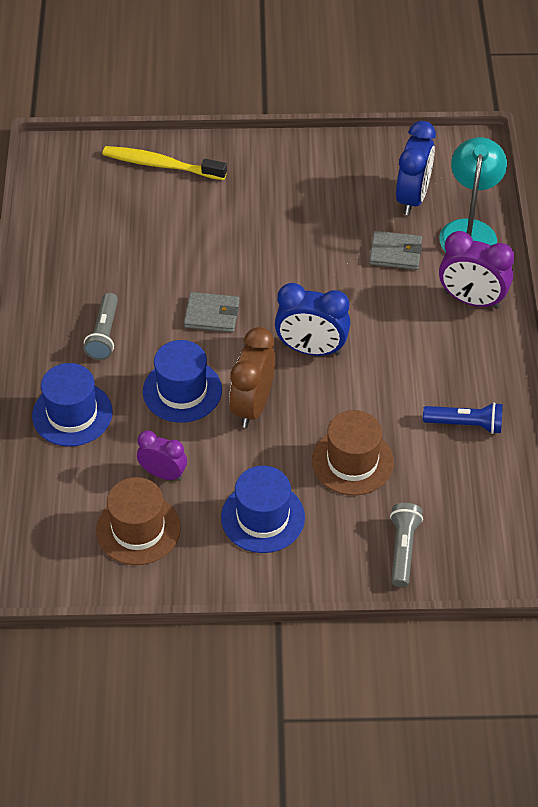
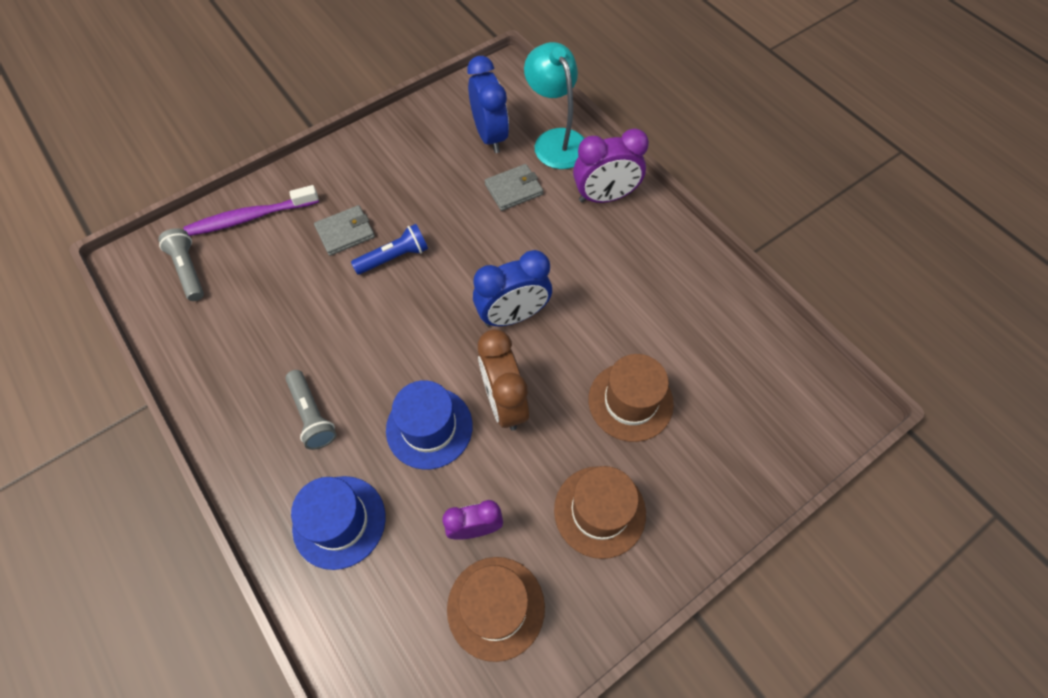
camera: 35 degrees left, 10 degrees up
yellow toothbrush [103,146,227,180] -> purple toothbrush [184,185,319,236]
grey wallet [184,292,240,332] -> grey wallet moved to [314,205,375,256]
blue hat [221,466,305,553] -> brown hat [554,466,646,559]
grey flashlight [390,503,423,587] -> grey flashlight moved to [158,228,204,301]
blue flashlight [423,402,503,434] -> blue flashlight moved to [351,224,428,275]

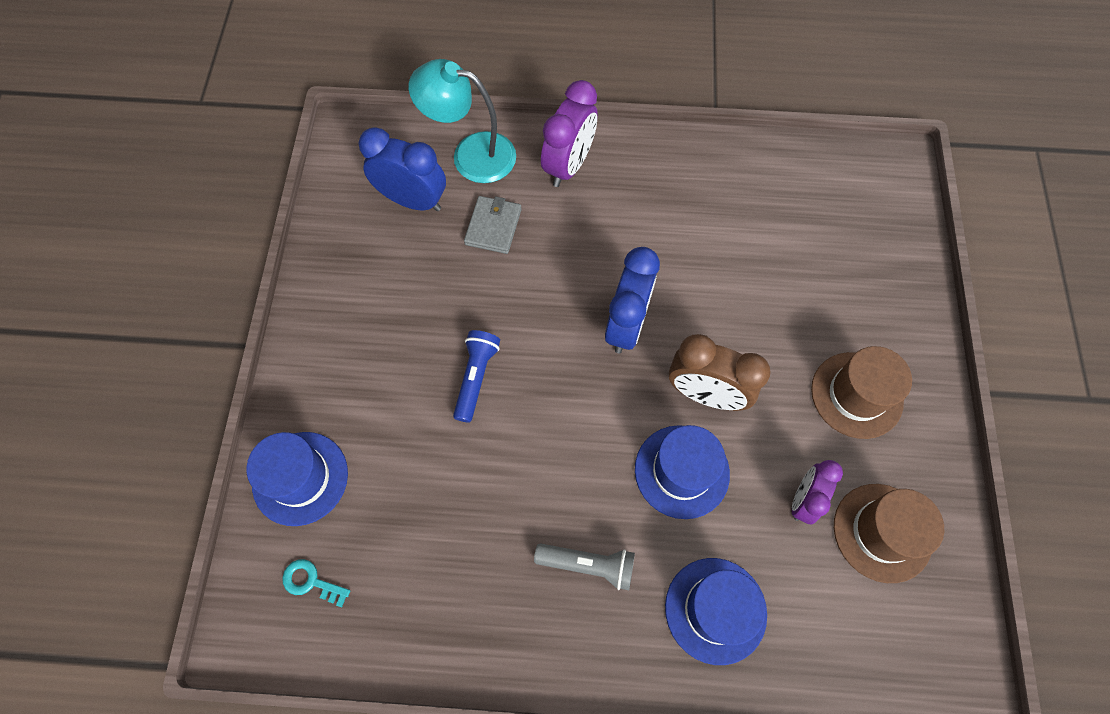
camera: 50 degrees left, 5 degrees up
grey flashlight [158,228,204,301] -> turquoise key [282,559,350,607]
purple toothbrush [184,185,319,236] -> blue hat [247,432,348,526]
grey wallet [314,205,375,256] -> none
brown hat [589,354,674,442] -> none

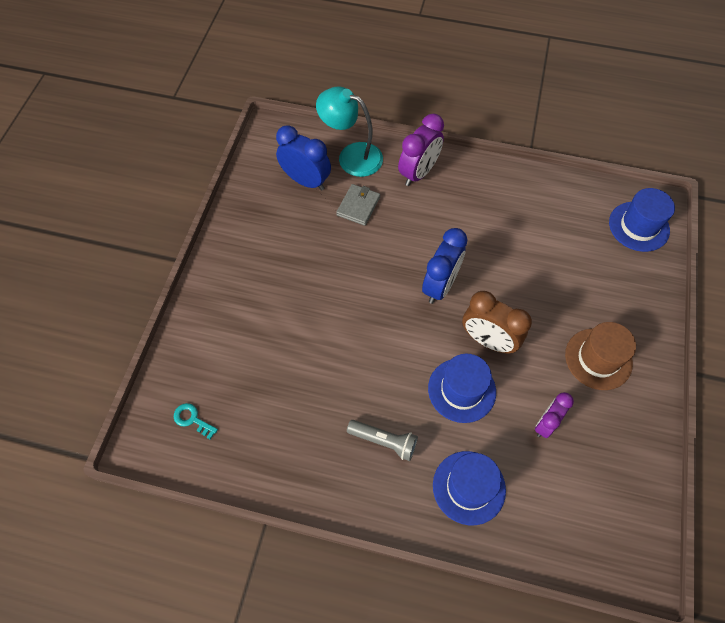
camera: 10 degrees right, 5 degrees down
blue hat [247,432,348,526] -> blue hat moved to [609,188,675,252]
blue flashlight [453,330,500,423] -> none
brown hat [834,484,944,583] -> none

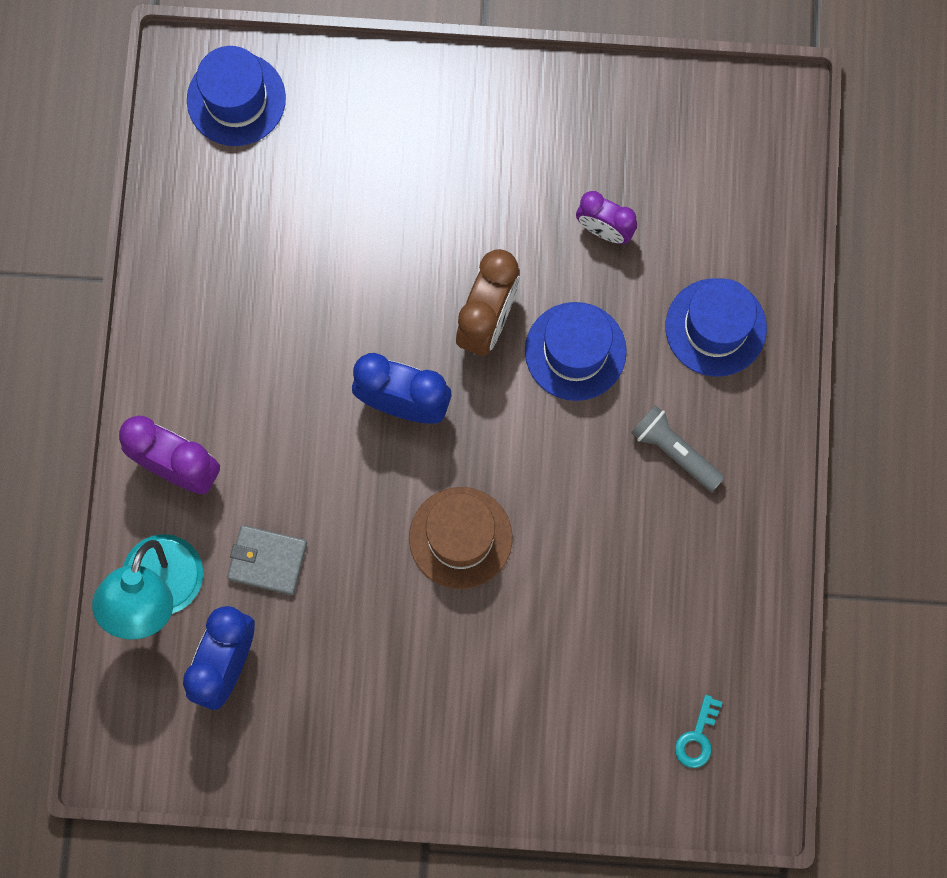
camera: 100 degrees left, 15 degrees up
grey flashlight [347,420,418,461] -> grey flashlight turned 60 degrees counterclockwise [631,405,724,492]
brown hat [565,322,636,390] -> brown hat moved to [409,487,512,589]

